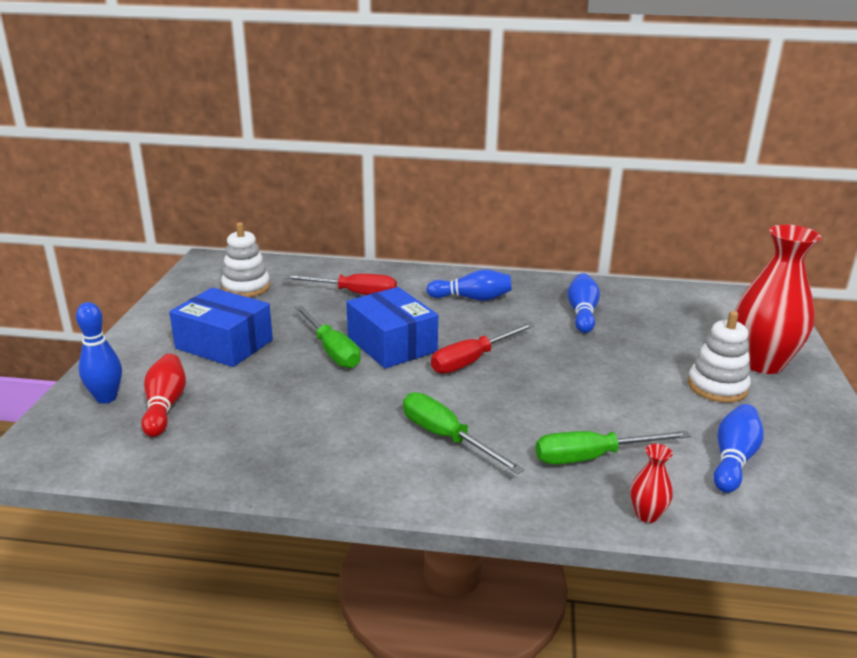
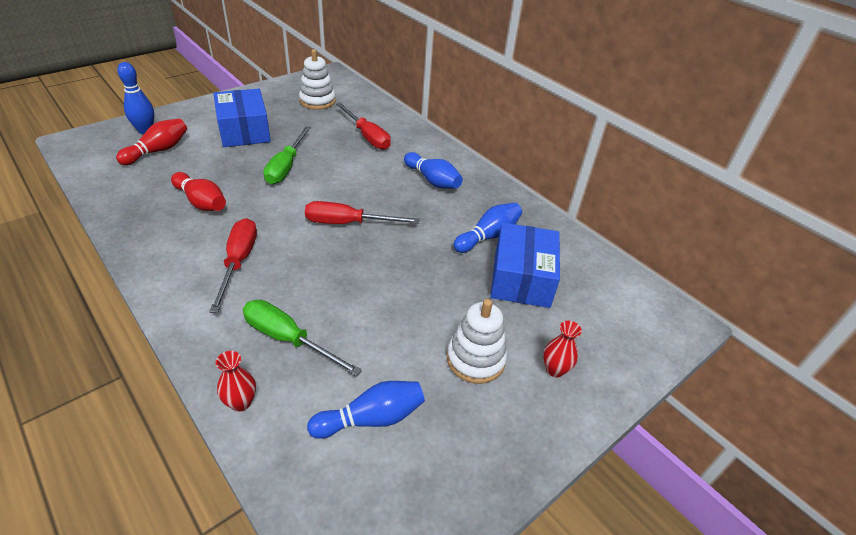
camera: 40 degrees right, 15 degrees up
blue box [346,287,438,369] -> blue box moved to [490,223,560,308]
green screwdriver [403,392,524,474] -> red screwdriver [209,218,257,313]
red vase [736,224,821,374] -> red vase [543,321,582,377], size x0.43
none -> red bowling pin [171,172,226,211]

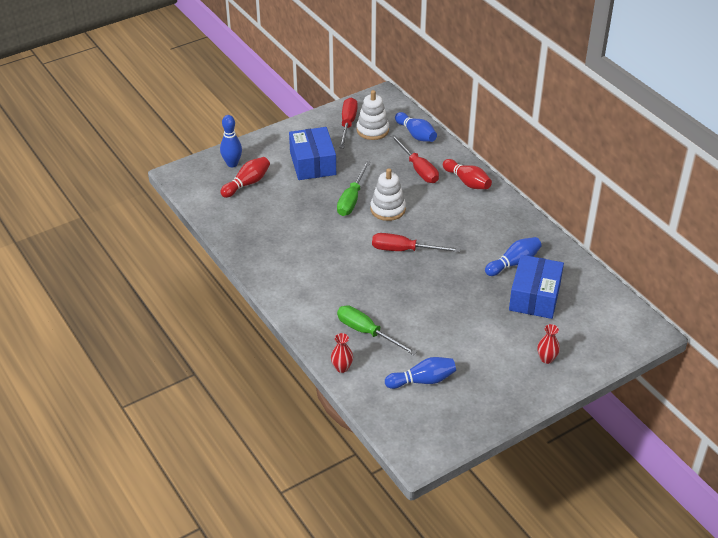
camera: 10 degrees right, 0 degrees up
red bowling pin [171,172,226,211] -> red bowling pin moved to [443,159,492,189]
red screwdriver [209,218,257,313] -> red screwdriver moved to [339,98,358,148]
blue bowling pin [404,152,463,189] -> blue bowling pin moved to [395,112,437,142]
white stacking toy [447,299,507,384] -> white stacking toy moved to [370,168,406,221]

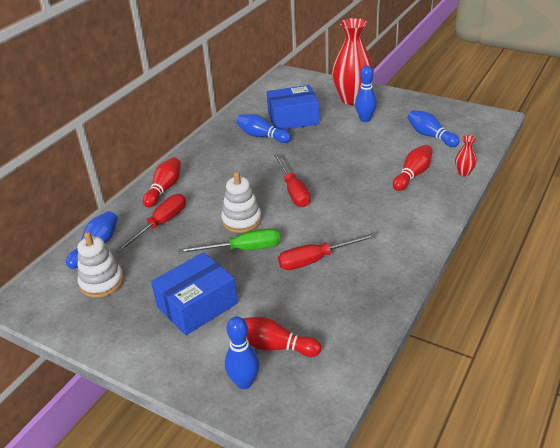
camera: 115 degrees left, 5 degrees down
green screwdriver [337,305,417,355] -> red bowling pin [393,145,433,191]
red screwdriver [339,98,358,148] -> red screwdriver moved to [278,233,376,270]
red vase [537,324,560,364] -> red vase [332,18,374,105], size x2.35
none -> blue bowling pin [355,66,377,122]

